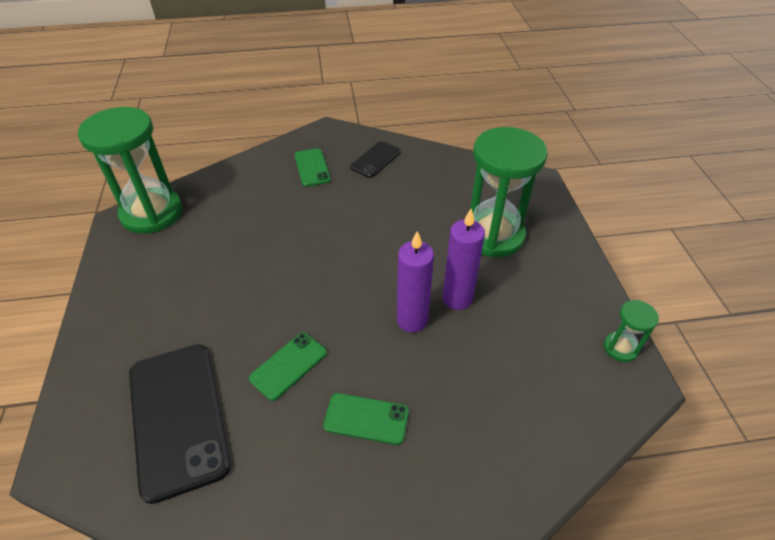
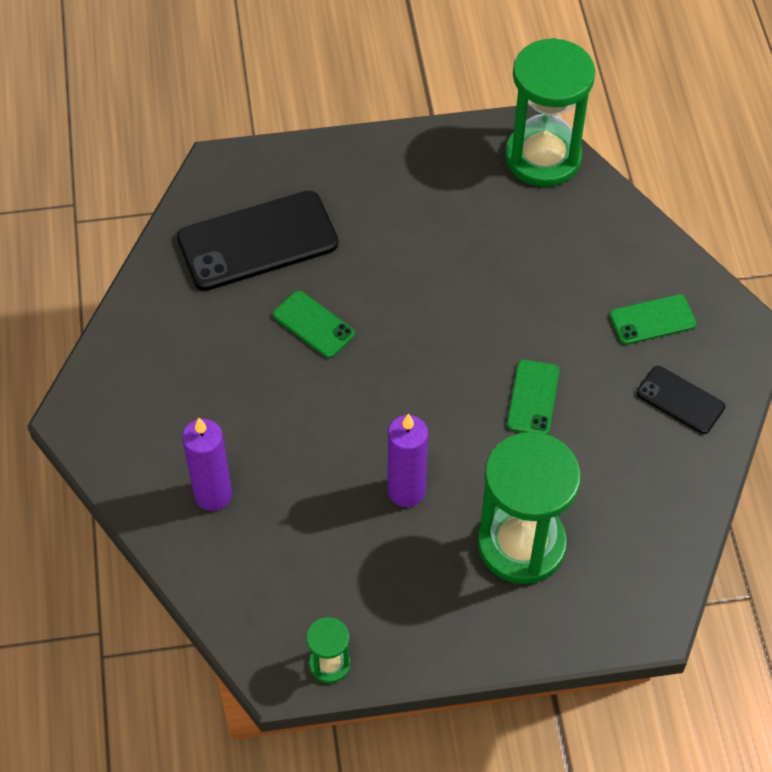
camera: 90 degrees right, 10 degrees up
green phone [323,393,409,445] -> green phone moved to [507,360,560,434]
purple candle [397,231,434,333] -> purple candle moved to [182,418,232,511]

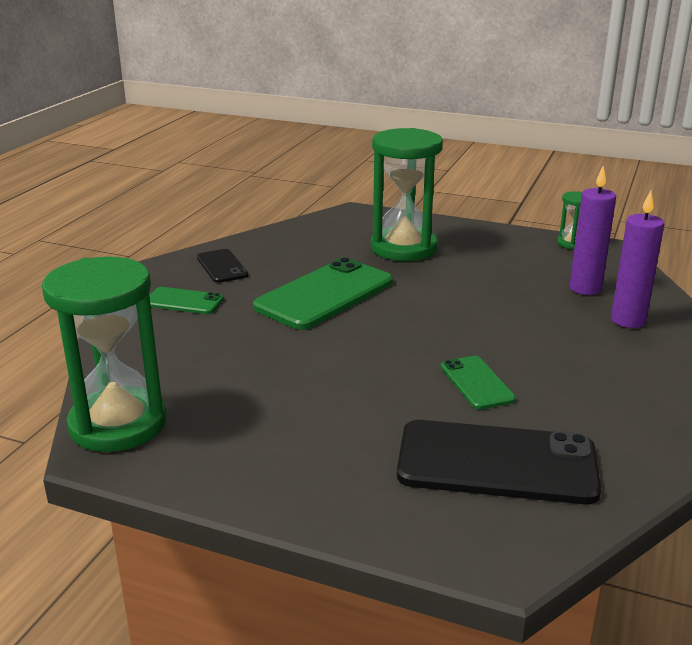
camera: 150 degrees left, 30 degrees down
purple candle [388,414,428,507] -> purple candle moved to [569,166,616,295]
green phone [507,360,560,434] -> green phone [253,257,393,330], size x1.93

